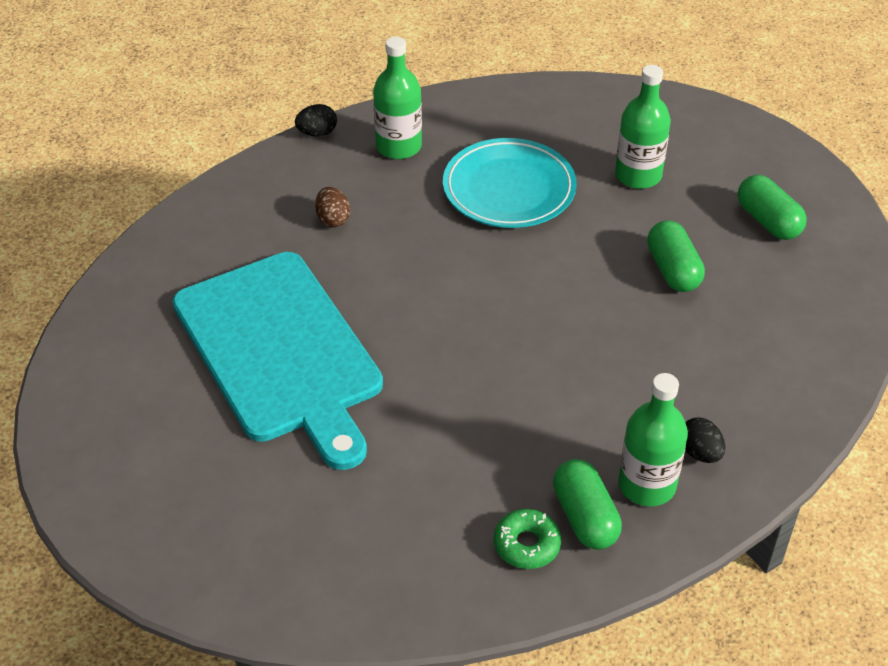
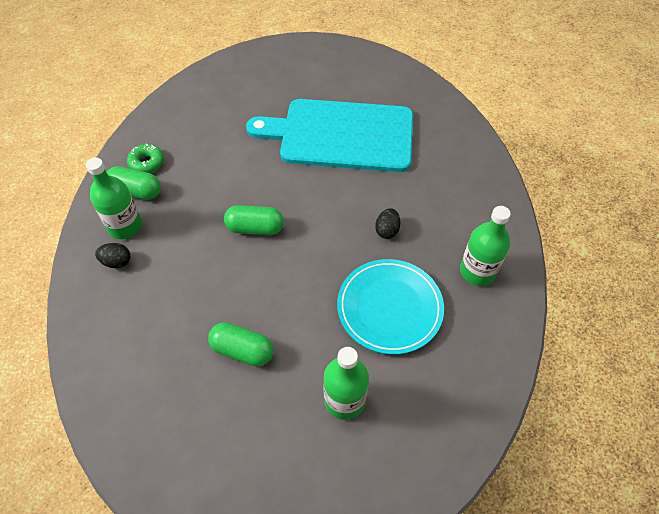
camera: 125 degrees right, 10 degrees up
black egg [295,104,337,137] -> black egg moved to [375,208,401,239]
brown egg [315,187,350,227] -> none
green capsule [738,175,807,240] -> green capsule moved to [224,205,284,235]

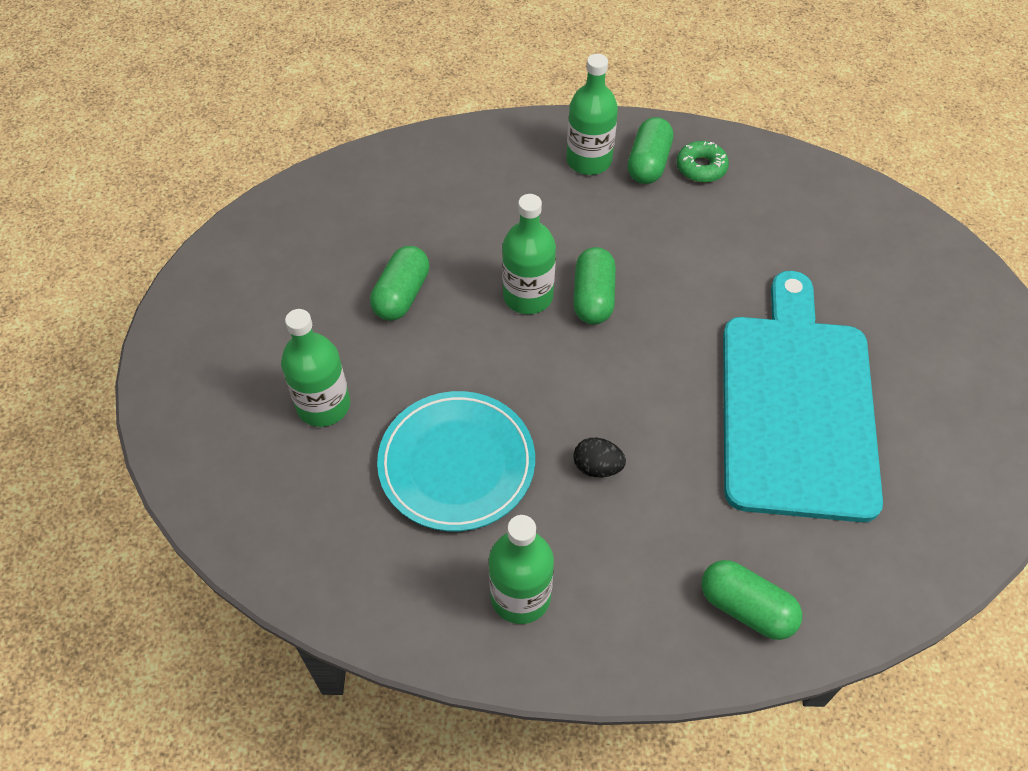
camera: 90 degrees right, 0 degrees up
black egg [95,243,131,268] -> none
none -> green bottle [502,194,556,314]
none -> green capsule [701,560,802,640]

